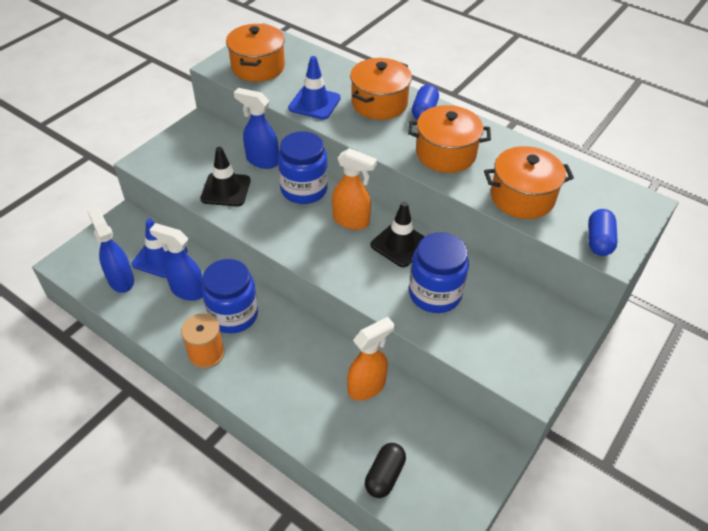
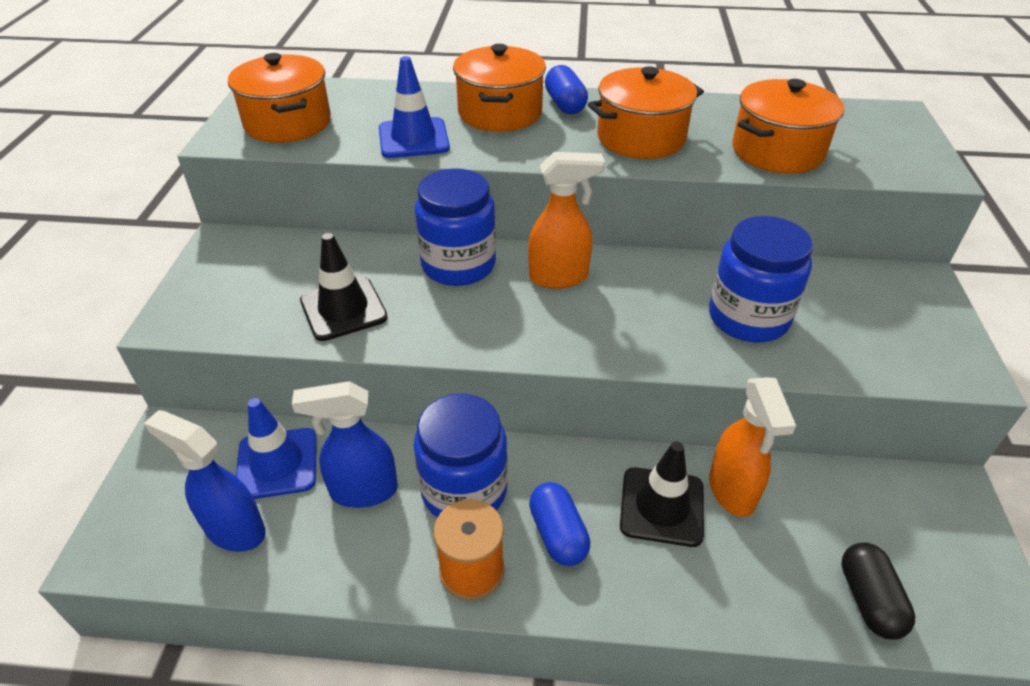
camera: 30 degrees left, 5 degrees down
blue spray bottle [234,88,279,169] -> none
orange spray bottle [347,317,394,401] -> orange spray bottle turned 150 degrees clockwise [709,377,796,517]
black traffic cone [370,201,425,267] -> black traffic cone moved to [620,441,704,547]
blue capsule [588,209,618,256] -> blue capsule moved to [529,482,590,566]

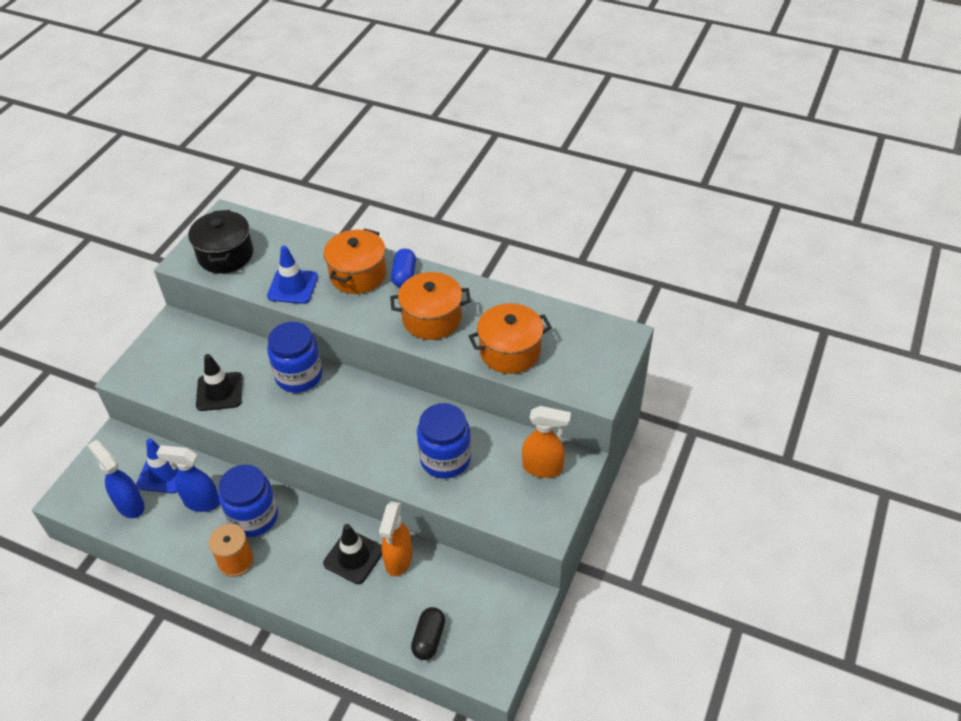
camera: 20 degrees right, 5 degrees up
orange pot [228,53,331,143] -> black pot [188,210,253,273]
orange spray bottle [528,152,605,289] -> orange spray bottle moved to [522,406,571,478]
blue capsule [529,482,590,566] -> none

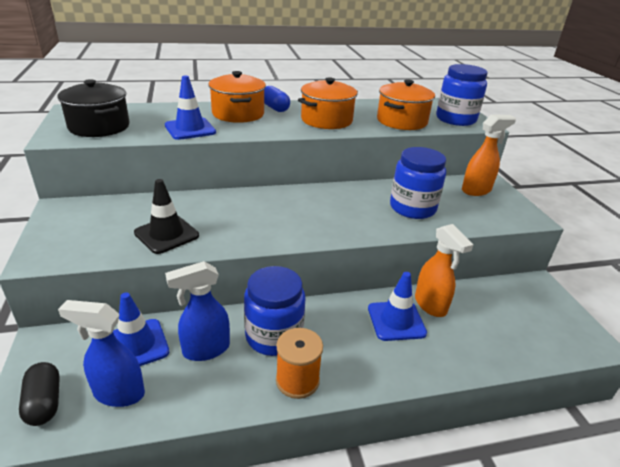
camera: 40 degrees left, 15 degrees down
blue jar [267,322,322,393] -> blue jar moved to [436,64,488,126]
black traffic cone [323,524,382,584] -> blue traffic cone [368,272,427,341]
black capsule [411,607,445,660] -> black capsule moved to [19,362,60,426]

